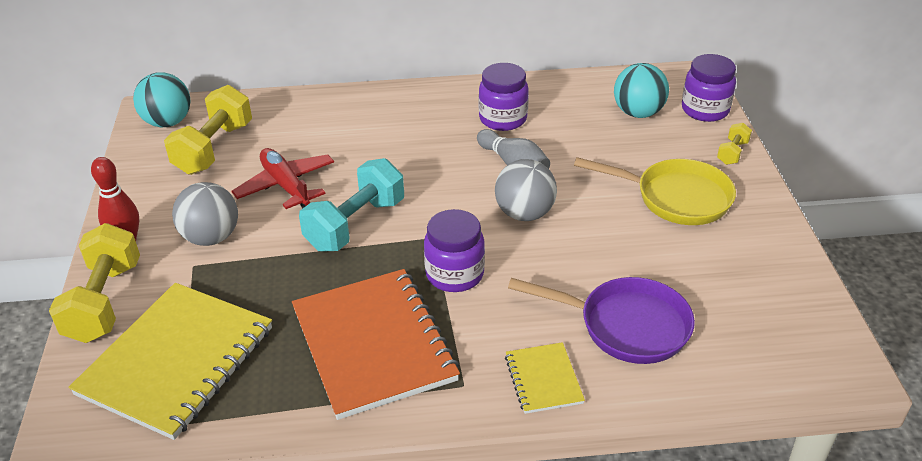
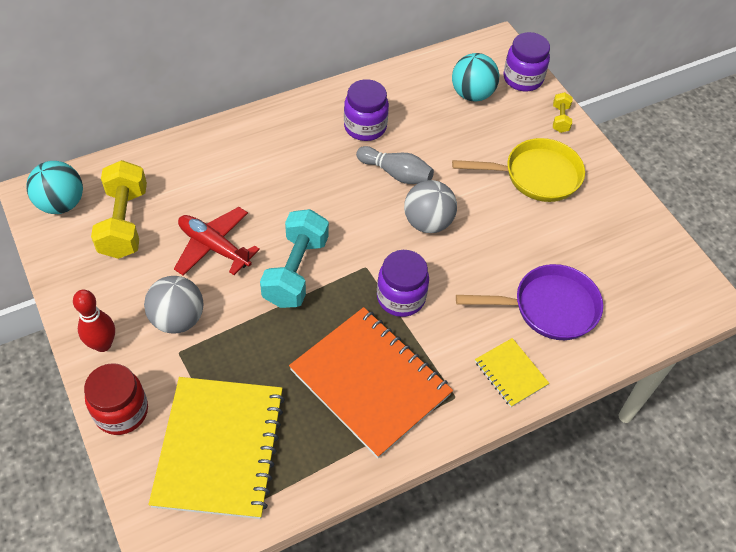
camera: 25 degrees left, 15 degrees up
yellow dumbbell [49,223,140,343] -> red jar [84,363,148,435]

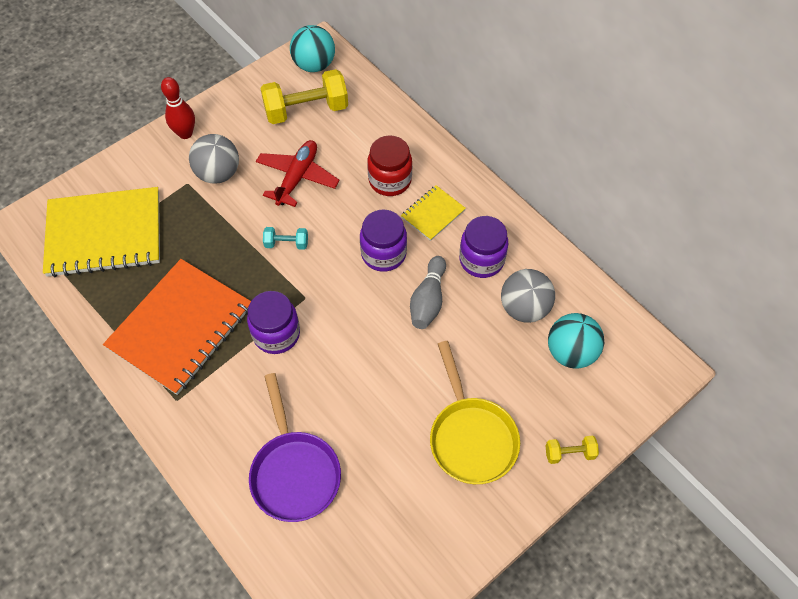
camera: 80 degrees right, 5 degrees up
red jar [84,363,148,435] -> red jar moved to [367,135,412,196]
turquoise dumbbell [260,209,329,308] -> turquoise dumbbell [263,227,308,250], size x0.48
grey ball [404,180,457,233] -> grey ball moved to [501,269,555,323]
yellow notebook [475,338,549,407] -> yellow notebook moved to [401,185,466,241]
purple jar [503,32,550,91] -> purple jar moved to [360,209,407,272]

